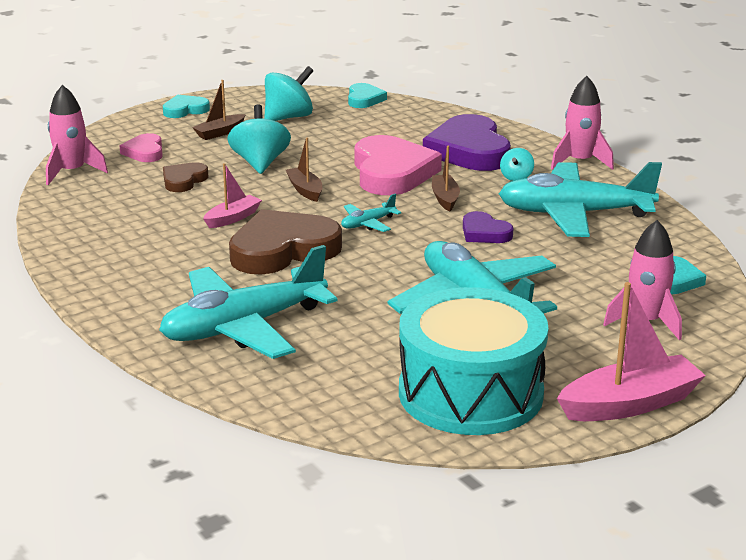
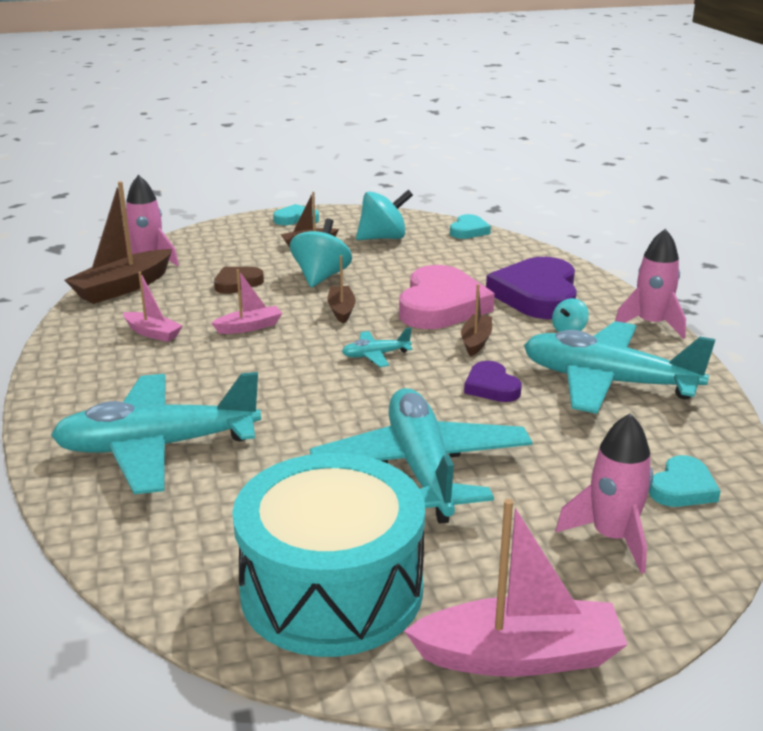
camera: 20 degrees right, 0 degrees up
pink heart [120,133,163,162] -> none
brown heart [229,209,342,275] -> none
none -> brown boat [65,181,172,304]
none -> pink boat [123,272,183,342]

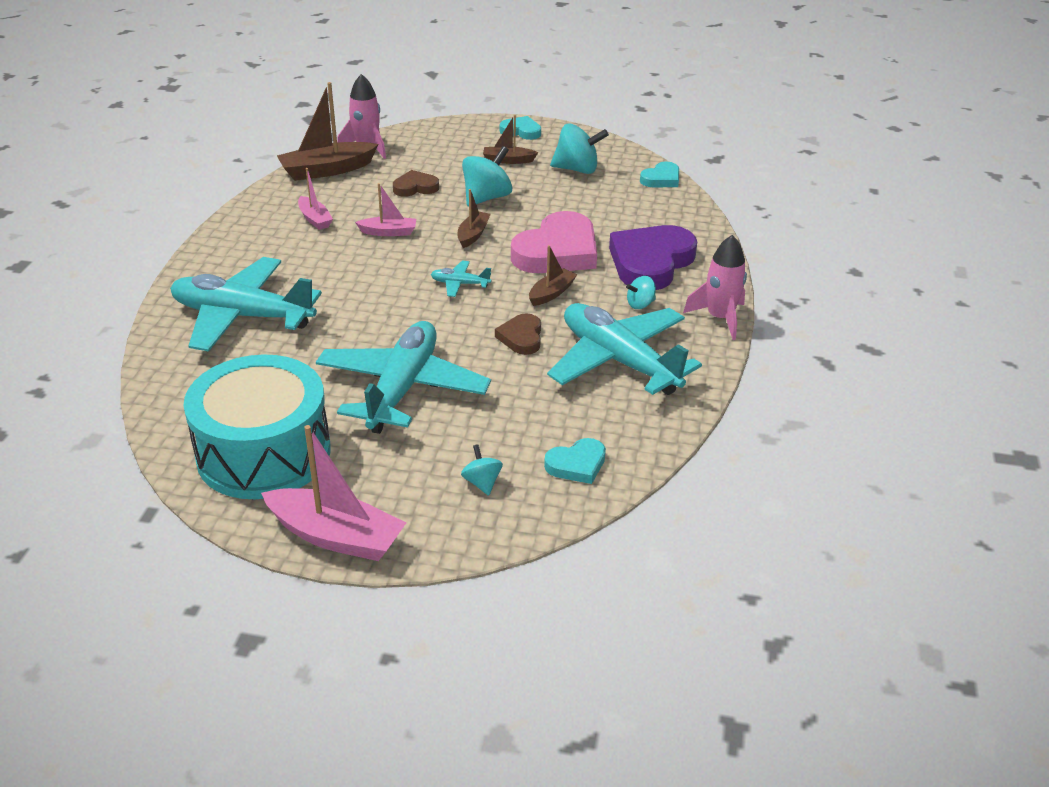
camera: 25 degrees right, 10 degrees up
purple heart [464,361,522,402] -> brown heart [495,313,541,355]
pink rocket [555,413,653,574] -> turquoise spinning top [461,444,503,496]

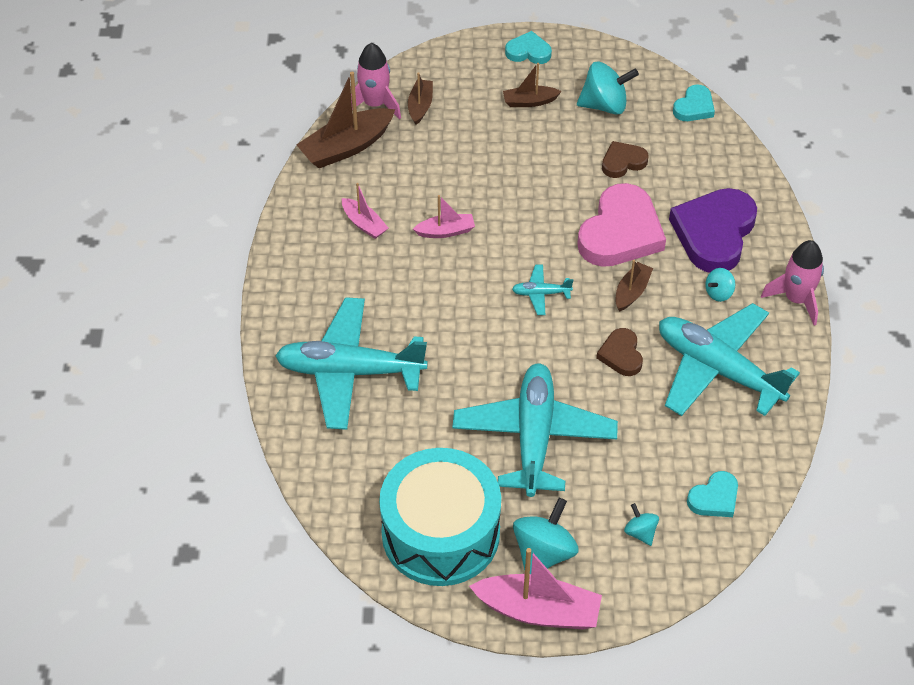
camera: 10 degrees left, 15 degrees up
brown heart [393,170,439,197] -> brown heart moved to [602,141,649,178]
brown boat [457,189,491,248] -> brown boat moved to [408,72,433,125]
turquoise spinning top [462,146,512,207] -> turquoise spinning top moved to [513,498,579,574]

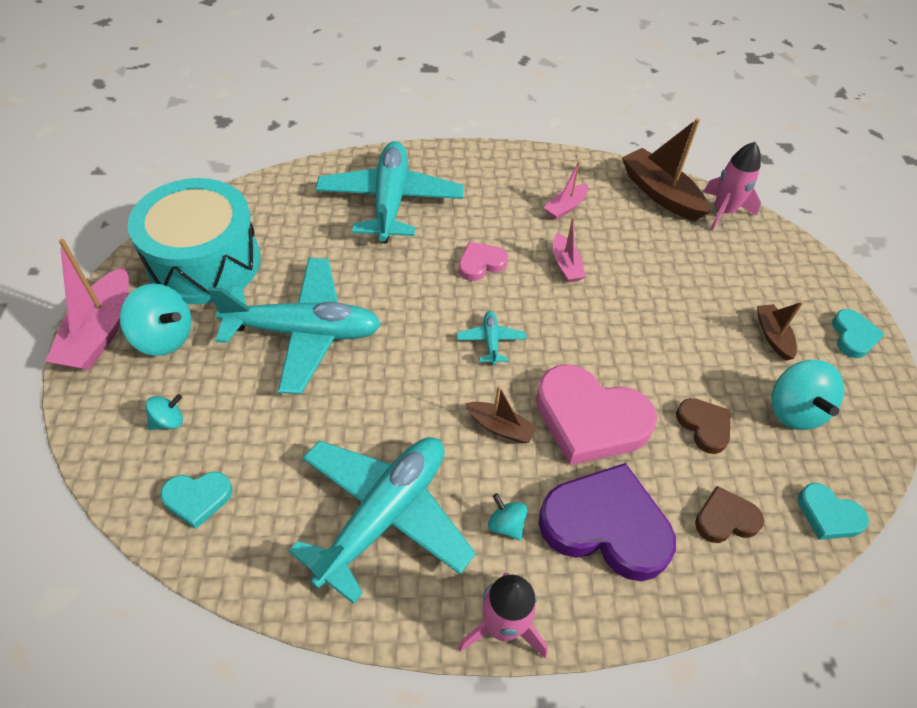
camera: 85 degrees right, 0 degrees up
brown boat [408,72,433,125] -> none
brown heart [596,328,643,376] -> brown heart moved to [695,486,764,543]
turquoise heart [687,471,738,517] -> turquoise heart turned 60 degrees counterclockwise [160,472,232,529]
none -> pink heart [459,242,508,281]

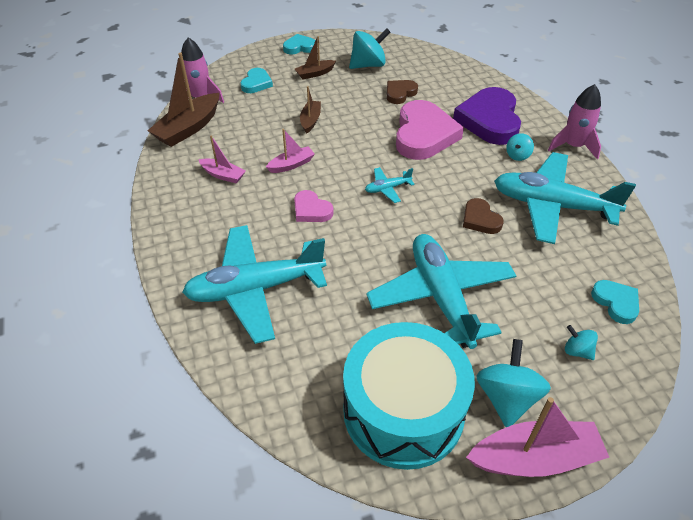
camera: 105 degrees left, 5 degrees down
brown boat [465,385,537,443] -> brown boat moved to [300,86,321,134]
brown heart [695,486,764,543] -> brown heart moved to [463,198,504,234]
turquoise heart [798,483,869,540] -> turquoise heart moved to [240,68,273,93]

